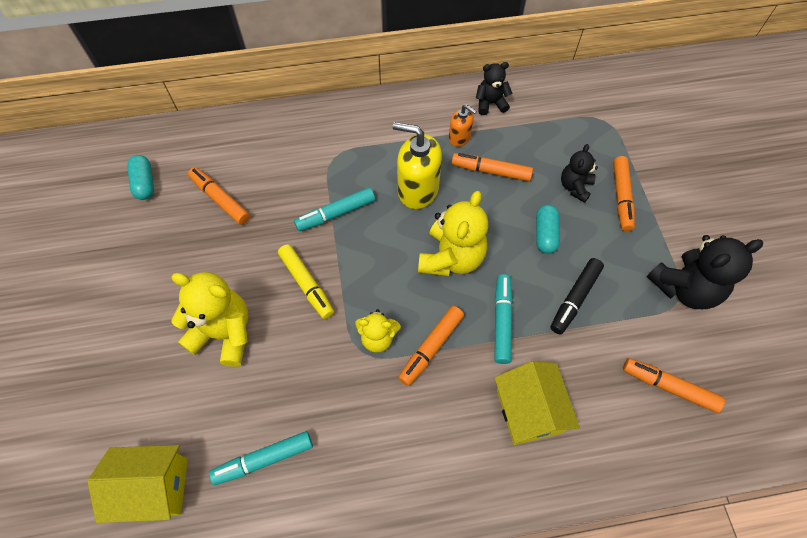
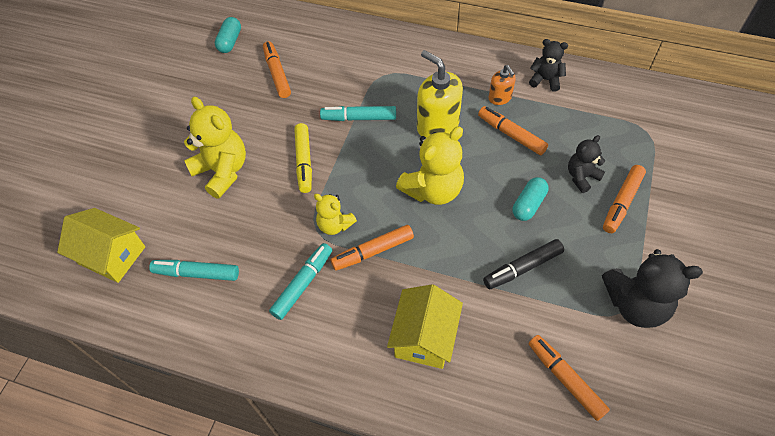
camera: 30 degrees right, 5 degrees down
turquoise marker [494,274,513,364] -> turquoise marker moved to [269,243,332,320]

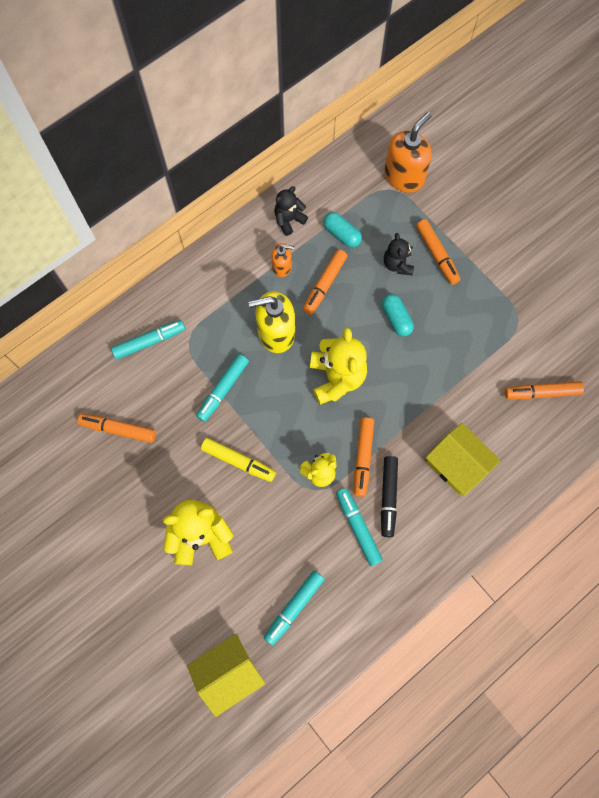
camera: 60 degrees left, 15 degrees up
turquoise capsule [215,17,241,53] -> turquoise capsule moved to [323,212,362,248]
orange marker [478,106,548,155] -> orange marker turned 45 degrees counterclockwise [303,249,347,315]
black marker [483,239,564,289] -> black marker moved to [381,456,398,537]
black teddy bear [602,249,703,328] -> none
none -> turquoise marker [111,320,185,360]
none -> orange soap dispenser [384,112,432,192]

